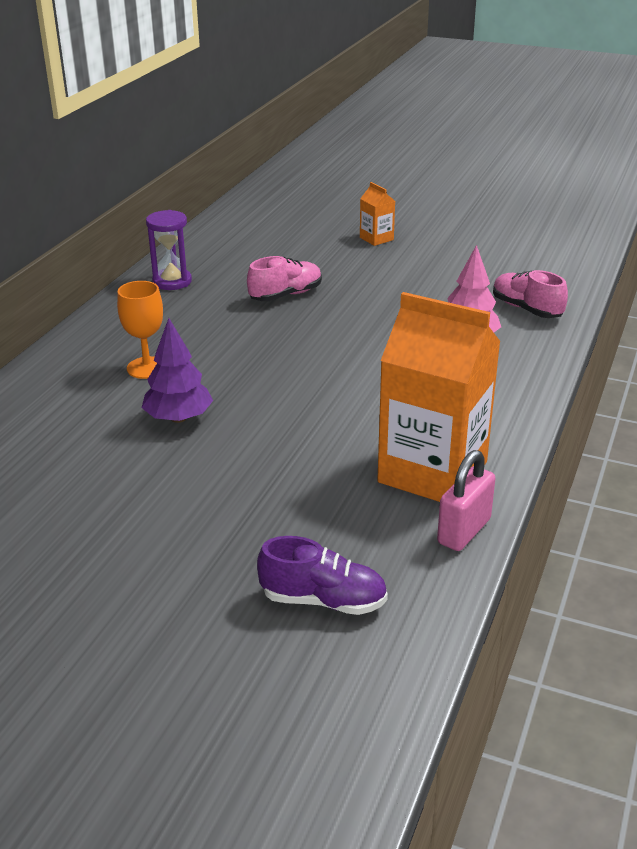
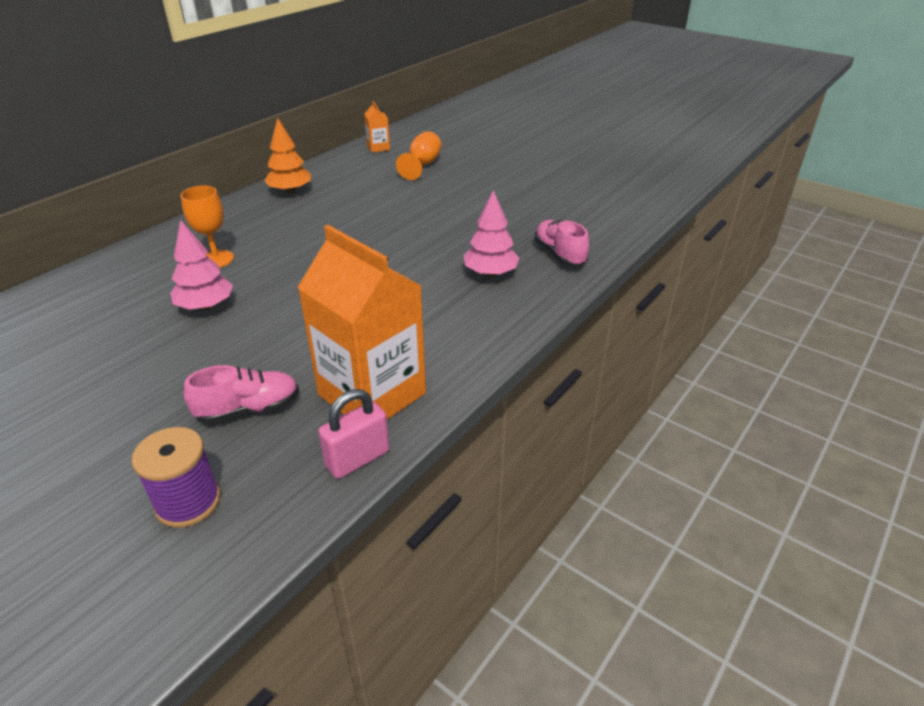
camera: 15 degrees right, 5 degrees up
purple tree [142,318,213,423] -> pink tree [170,220,233,310]
purple hourglass [146,210,192,290] -> orange tree [264,118,311,194]
pink shoe [247,256,322,301] -> pink shoe moved to [183,365,299,424]
purple shoe [257,536,388,615] -> purple spool [132,427,221,528]
orange carton [360,182,395,246] -> orange carton moved to [364,101,390,152]
none -> orange goblet [396,131,442,180]

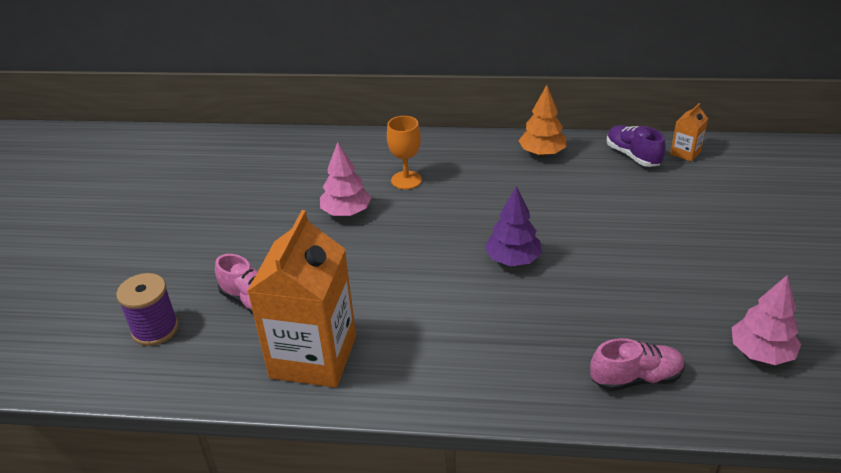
camera: 60 degrees right, 0 degrees up
pink padlock [318,389,389,479] -> none
orange goblet [396,131,442,180] -> none
pink tree [464,190,519,277] -> pink tree moved to [732,275,801,365]
pink shoe [534,220,589,266] -> pink shoe turned 45 degrees clockwise [590,338,685,391]
none -> purple tree [485,186,542,266]
none -> purple shoe [606,125,666,167]

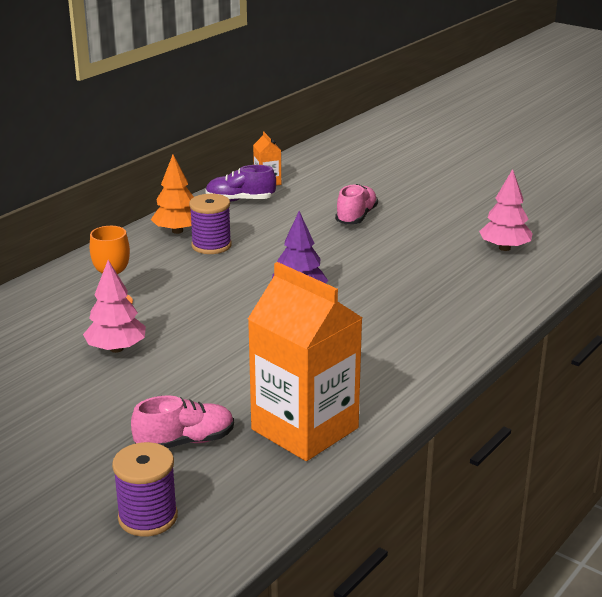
camera: 60 degrees left, 10 degrees down
pink shoe [590,338,685,391] -> pink shoe moved to [335,184,378,224]
none -> purple spool [189,194,232,254]

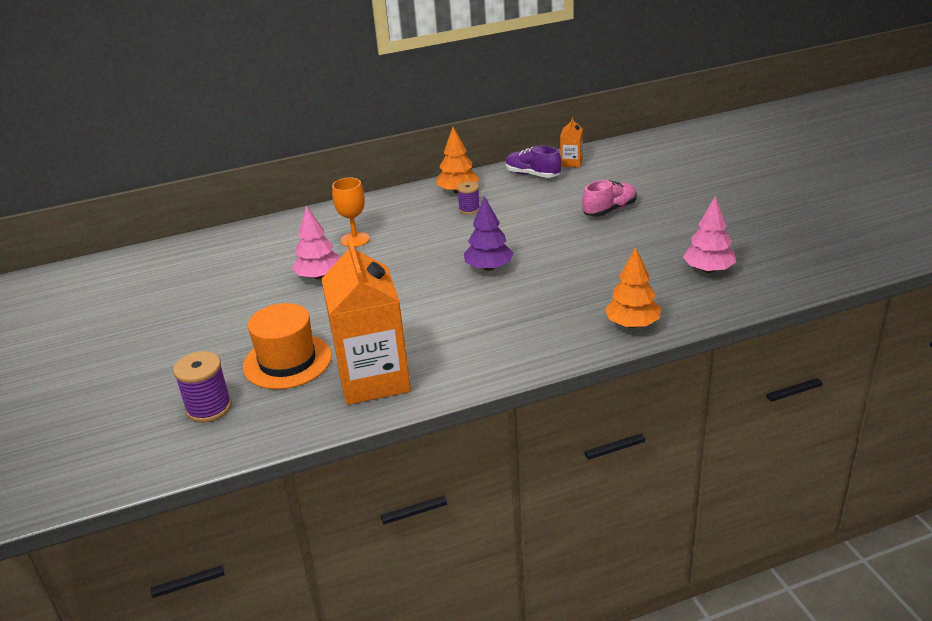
camera: 35 degrees right, 5 degrees up
pink shoe [131,396,234,448] -> orange hat [243,303,332,389]
purple spool [189,194,232,254] -> purple spool [457,182,480,215], size x0.63
none -> orange tree [605,247,661,328]

